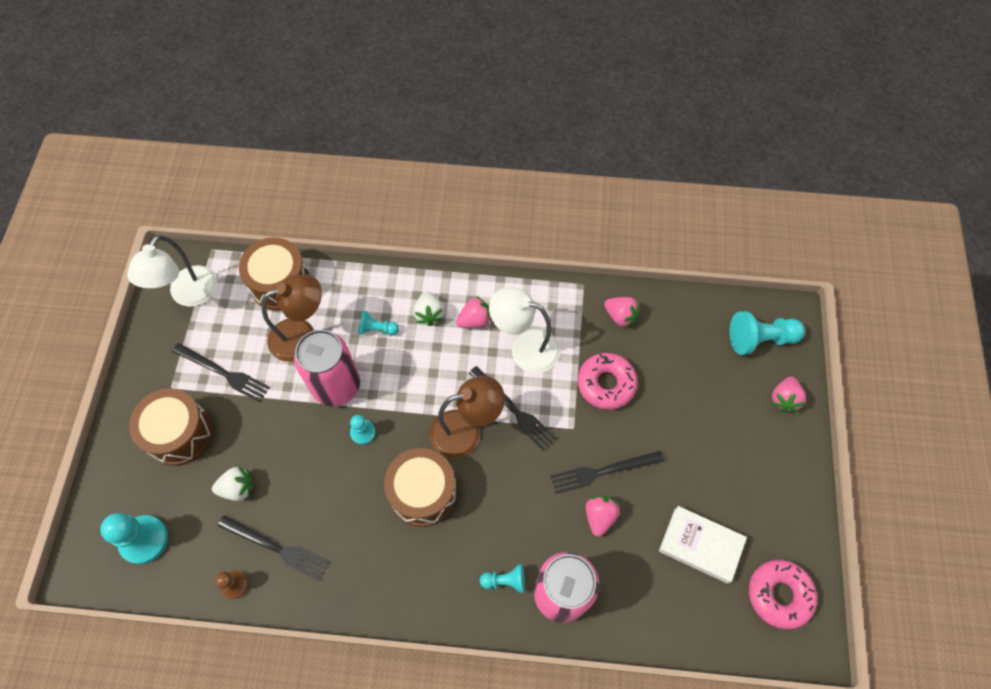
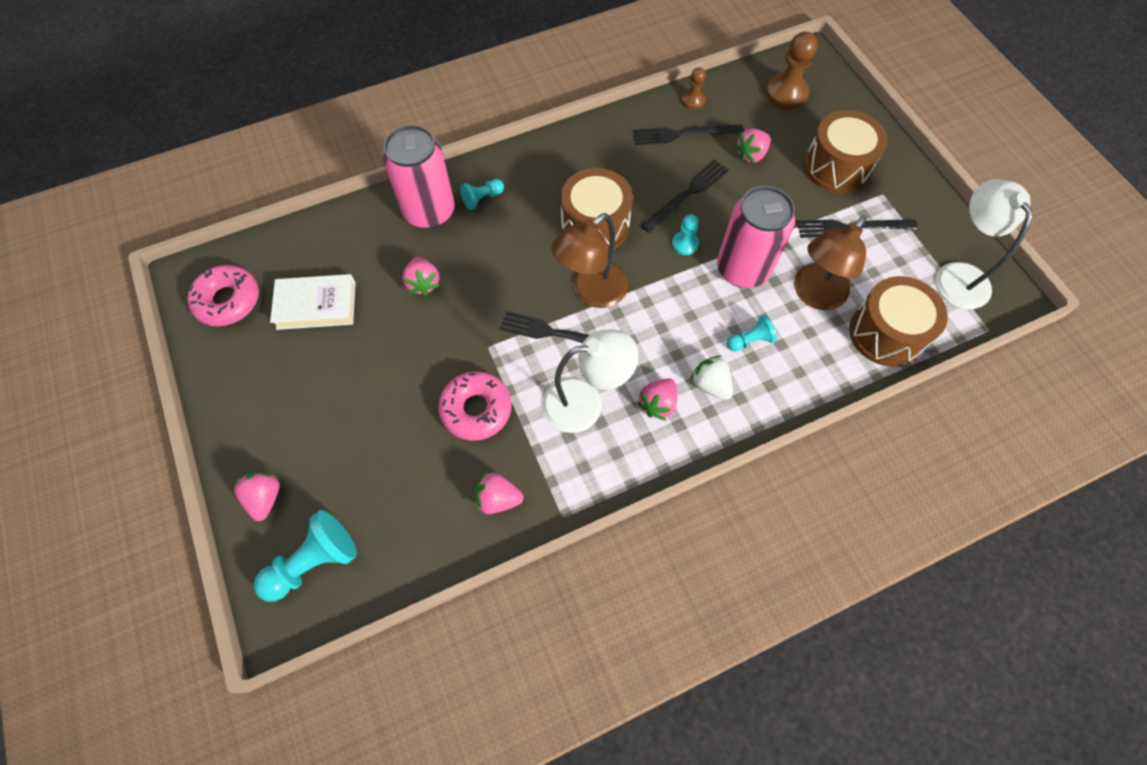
camera: 150 degrees right, 0 degrees up
turquoise pawn [100,513,168,564] -> brown pawn [765,32,818,109]
white strawberry [212,466,253,501] -> pink strawberry [734,129,771,163]
black fork [550,451,664,494] -> black fork moved to [641,159,729,233]

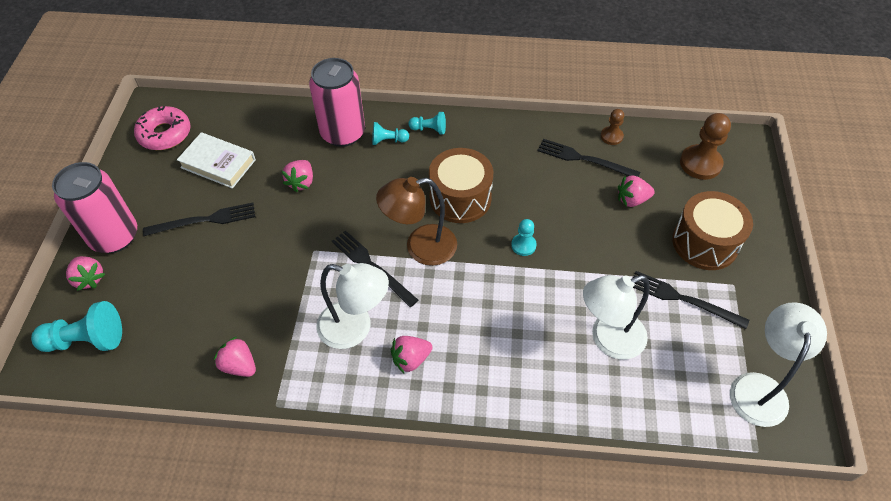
camera: 30 degrees right, 10 degrees down
pink strawberry [234,472,280,521] -> pink strawberry turned 120 degrees clockwise [66,256,105,291]
pink donut [438,371,512,441] -> none
black fork [641,159,729,233] -> black fork moved to [143,203,255,236]
white strawberry [690,355,733,400] -> none
pink can [717,186,795,288] -> pink can moved to [52,162,137,253]
turquoise pawn [727,315,777,351] -> turquoise pawn moved to [408,112,446,135]
brown lamp [794,215,867,310] -> white lamp [583,275,650,360]
brown drum [849,276,948,367] -> none

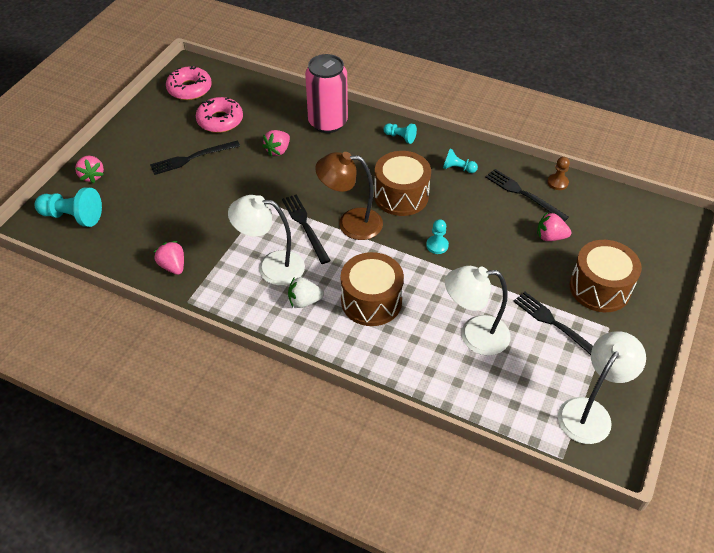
camera: 20 degrees right, 5 degrees down
pink can [52,162,137,253] -> none
black fork [143,203,255,236] -> black fork turned 150 degrees clockwise [150,141,240,175]
white book [177,132,256,189] -> pink donut [196,97,243,133]
white lamp [317,263,389,349] -> white lamp turned 150 degrees clockwise [228,195,305,285]
turquoise pawn [372,122,409,145] -> turquoise pawn moved to [443,149,478,173]
pink strawberry [391,336,433,373] -> white strawberry [288,277,324,308]
brown pawn [680,113,731,180] -> none
none -> brown drum [340,252,404,326]

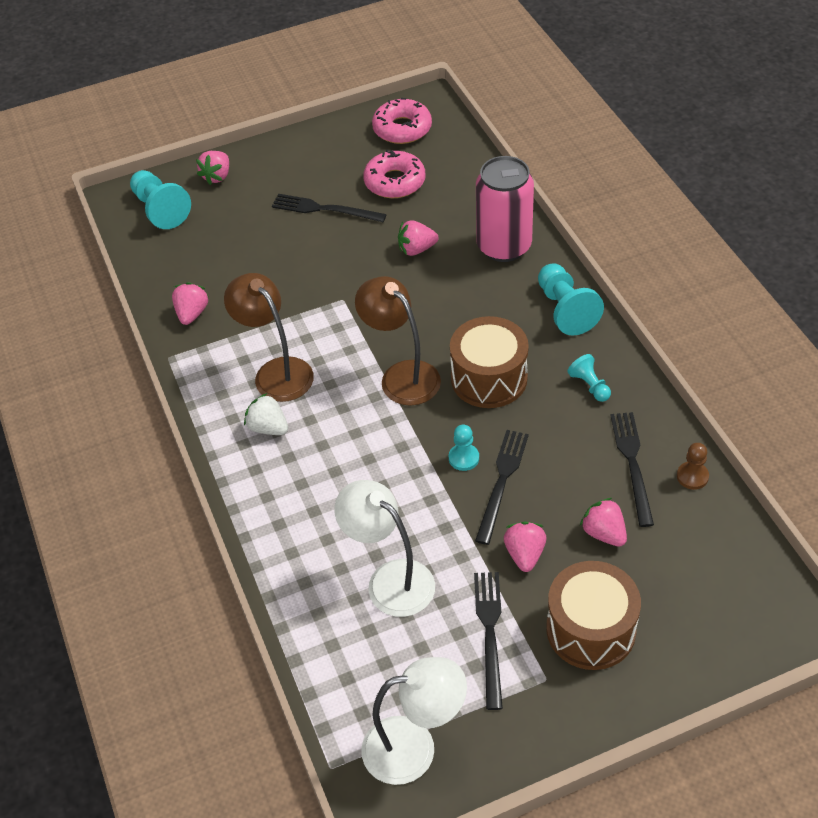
camera: 45 degrees right, 0 degrees up
white lamp [228,195,305,285] -> brown lamp [224,273,314,402]
black fork [282,194,331,264] -> black fork moved to [475,430,529,545]
brown drum [340,252,404,326] -> none
turquoise pawn [384,123,417,144] -> turquoise pawn [538,263,604,336], size x1.78
none -> pink strawberry [504,522,547,572]

